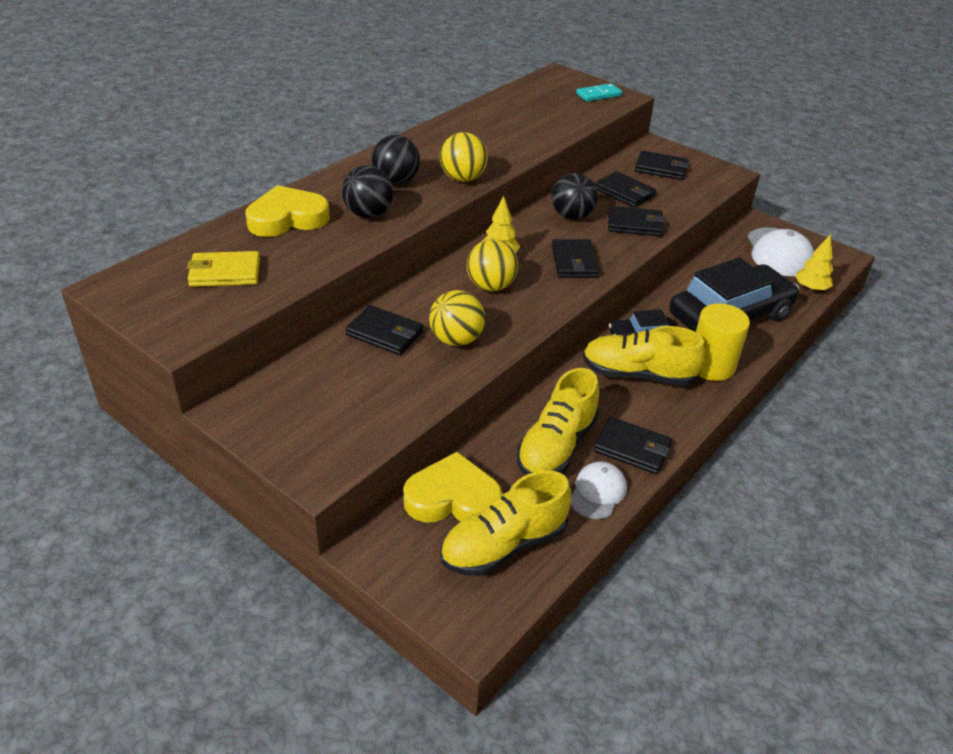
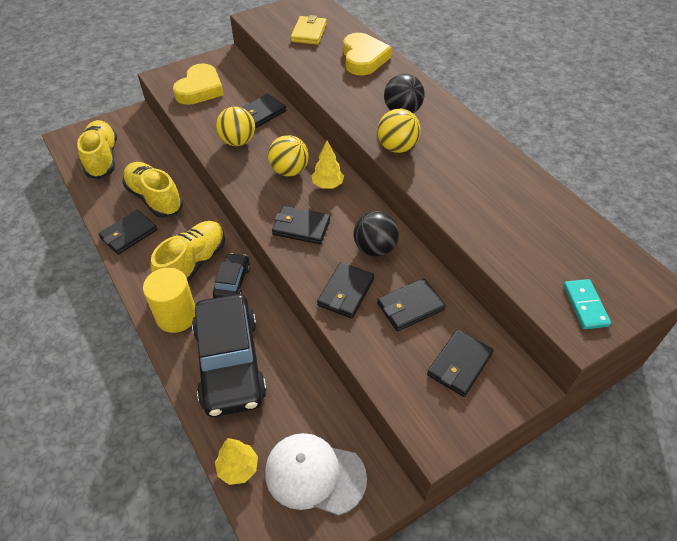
camera: 110 degrees right, 10 degrees up
black ball [342,166,394,218] -> none
yellow heart [403,452,503,523] -> yellow heart moved to [173,63,224,105]
white cap [571,461,627,519] -> none

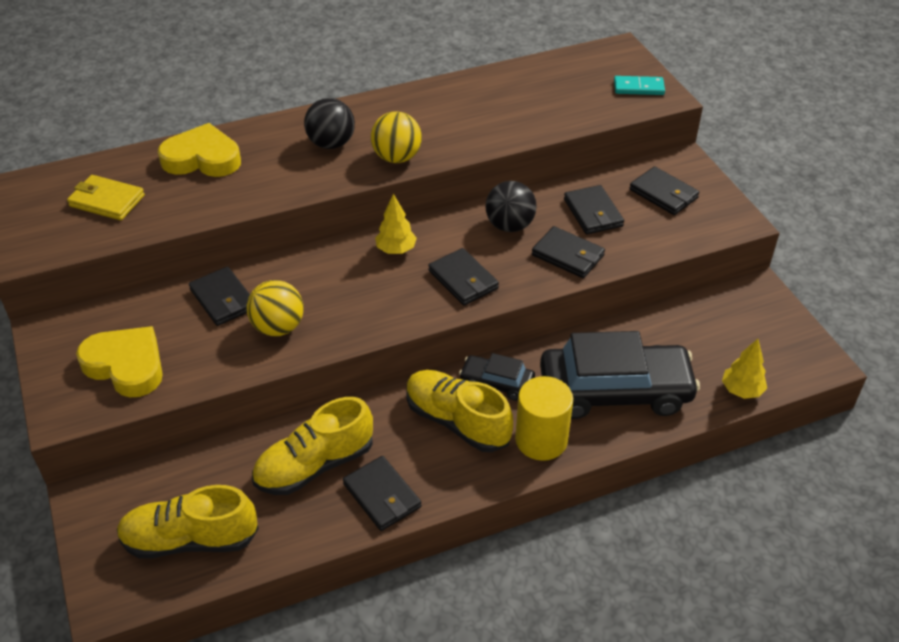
camera: 80 degrees left, 5 degrees down
white cap [265,433,367,515] -> none
yellow ball [268,135,309,176] -> none
black wallet [272,206,330,244] -> black wallet turned 60 degrees counterclockwise [428,248,499,305]

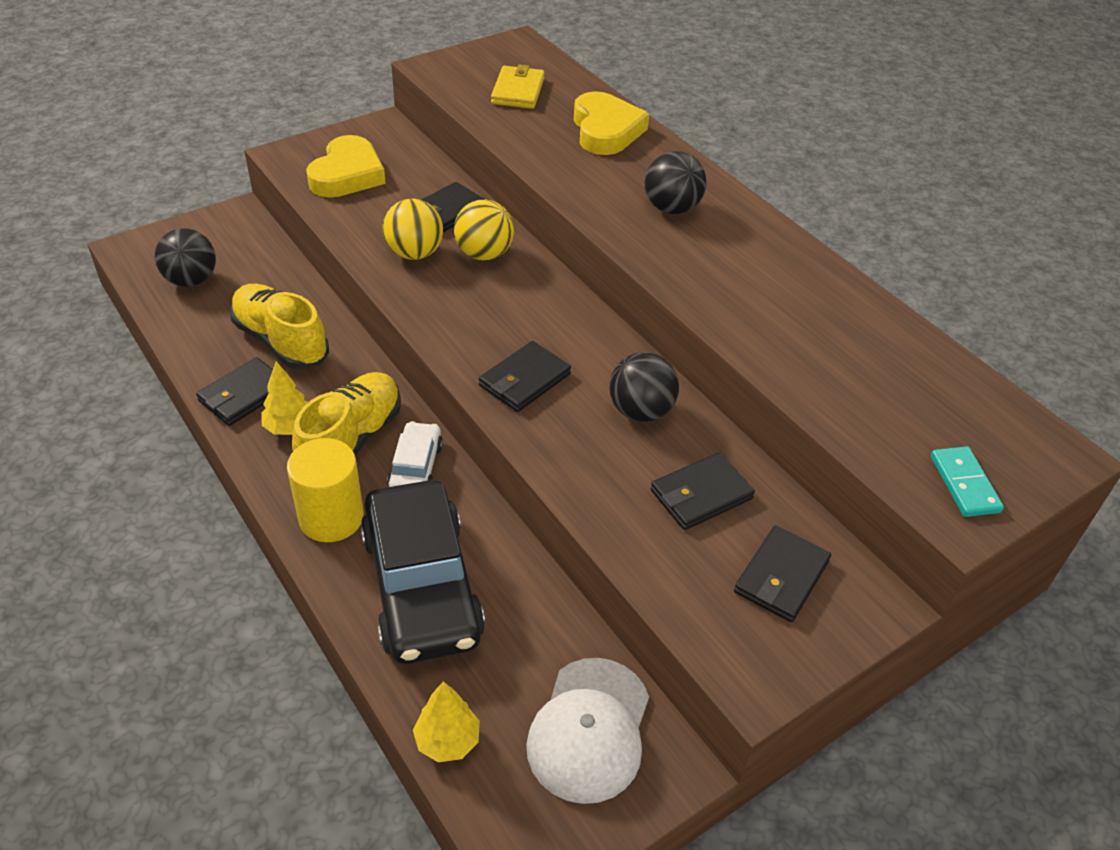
camera: 75 degrees right, 0 degrees up
yellow shoe [117,485,259,559] -> black ball [155,228,216,287]
yellow ball [371,111,422,163] -> yellow ball moved to [454,199,514,260]
yellow tree [375,194,417,254] -> yellow tree moved to [262,361,308,435]
black car [459,353,535,401] -> white car [387,421,443,487]
black wallet [532,226,605,278] -> none
none -> white cap [526,658,649,804]

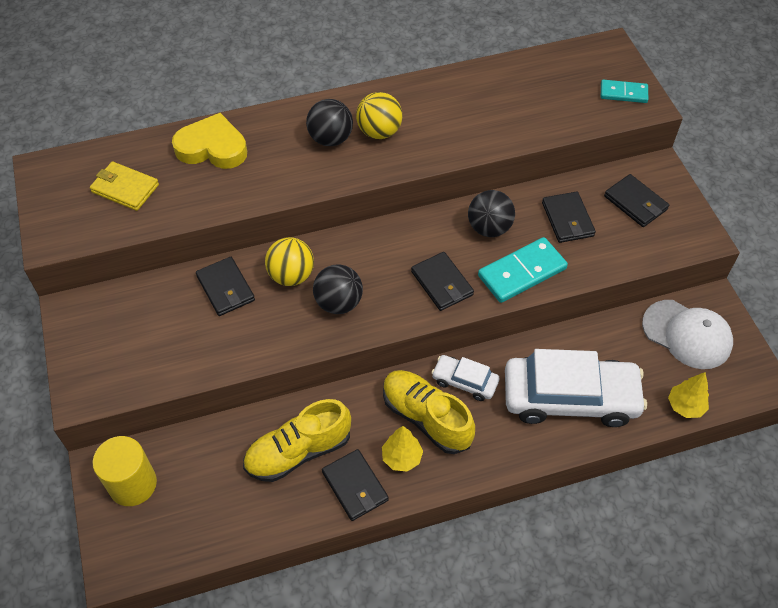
camera: 70 degrees left, 10 degrees up
black ball [155,228,216,287] -> black ball moved to [313,264,363,314]
yellow cylinder [287,438,364,542] -> yellow cylinder moved to [93,436,157,506]
yellow heart [306,135,386,198] -> none
black car [360,480,485,664] -> white car [505,349,647,427]
yellow ball [383,199,443,260] -> yellow ball moved to [356,92,403,139]
none -> turquoise domino [478,237,568,303]

